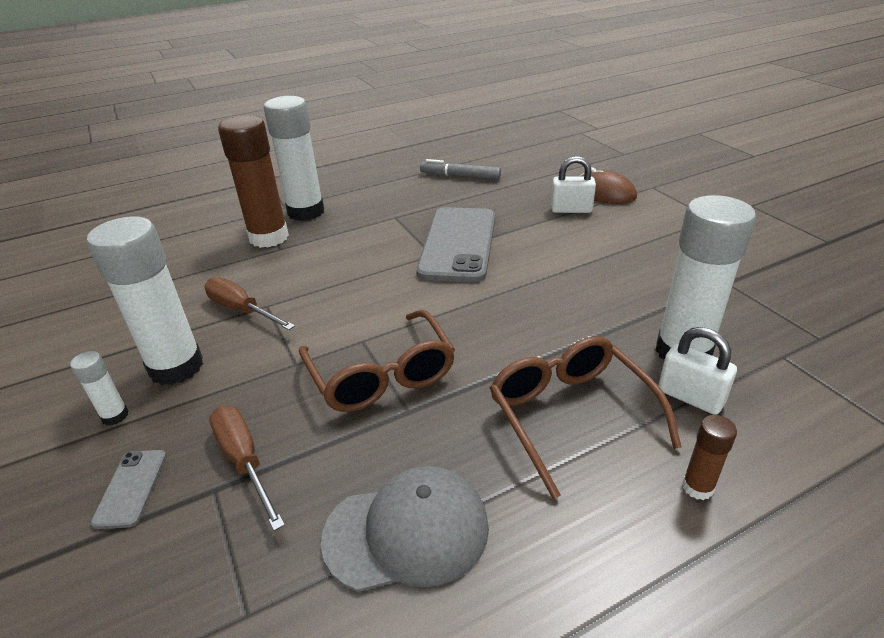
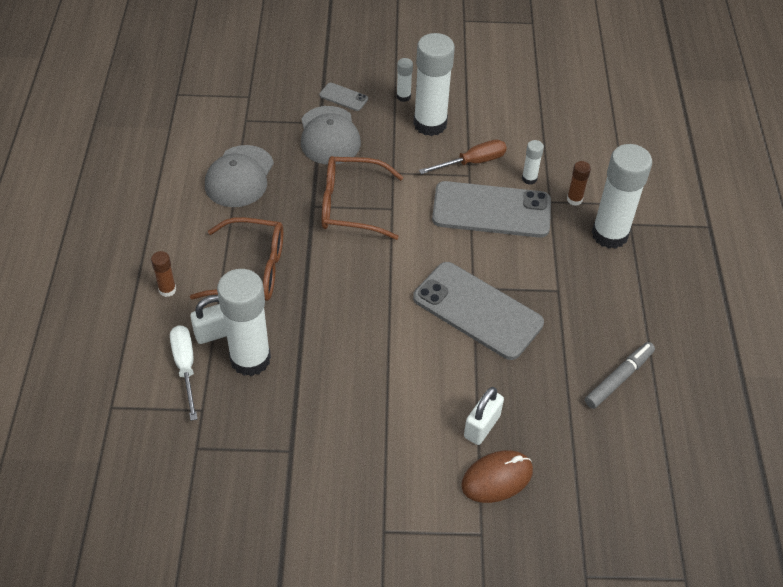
camera: 115 degrees right, 15 degrees up
brown screwdriver [209,405,285,531] -> grey cap [301,106,361,165]
brown glue stick [218,115,289,248] -> brown glue stick [567,161,591,206], size x0.44
none -> white screwdriver [170,325,197,421]
none -> grey phone [432,181,551,238]
none -> white glue stick [522,140,544,185]

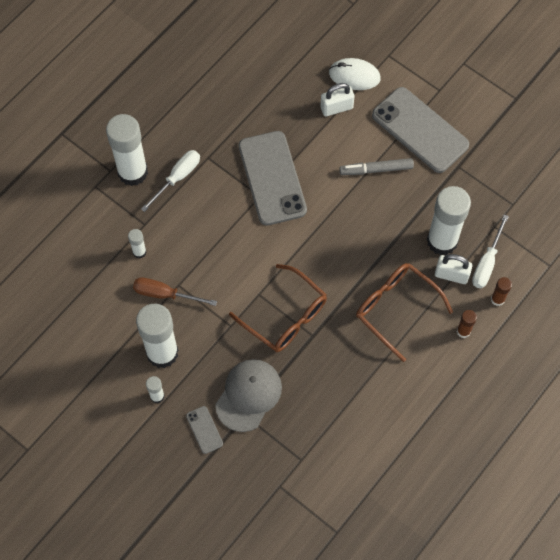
camera: 140 degrees left, 15 degrees up
grey cap [205,145,274,207] -> none
grey phone [432,181,551,238] -> grey phone moved to [372,87,469,173]
brown mouse [461,450,533,503] -> white mouse [329,58,381,90]
brown glue stick [567,161,591,206] -> brown glue stick moved to [491,277,512,306]
grey marker [585,342,655,409] -> grey marker moved to [339,158,414,175]
none -> white screwdriver [141,150,200,212]

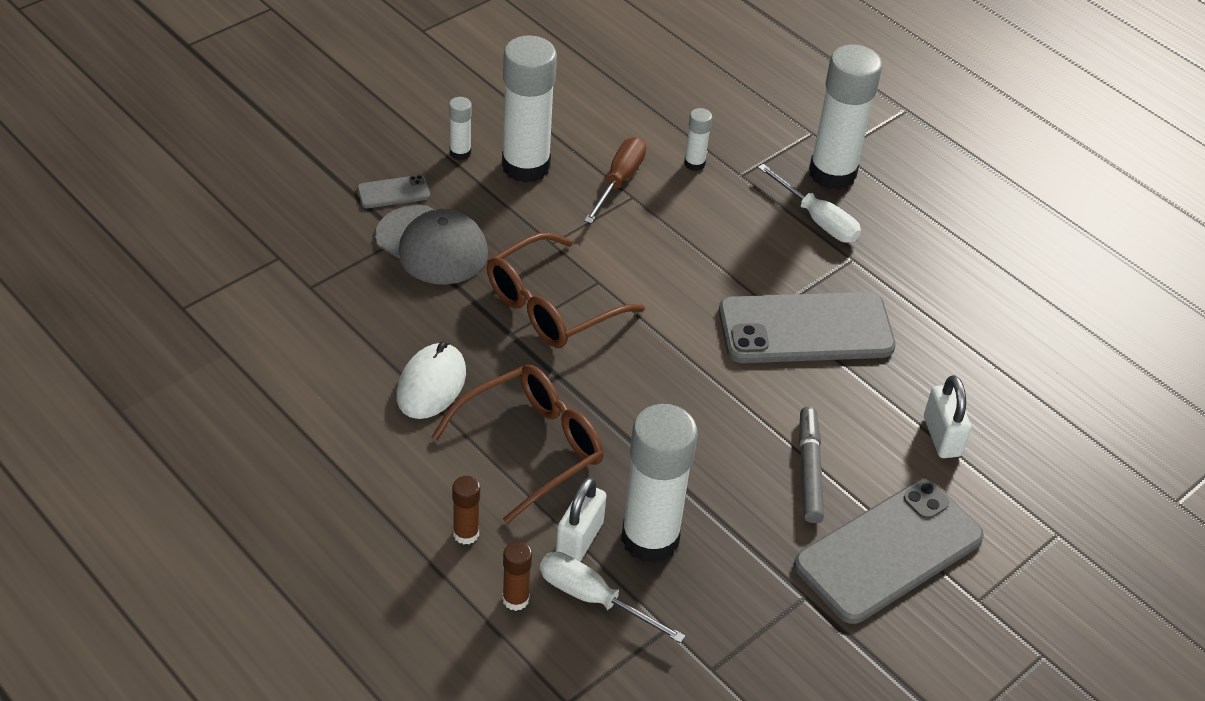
camera: 95 degrees right, 20 degrees down
white mouse [329,58,381,90] -> white mouse moved to [396,342,466,419]

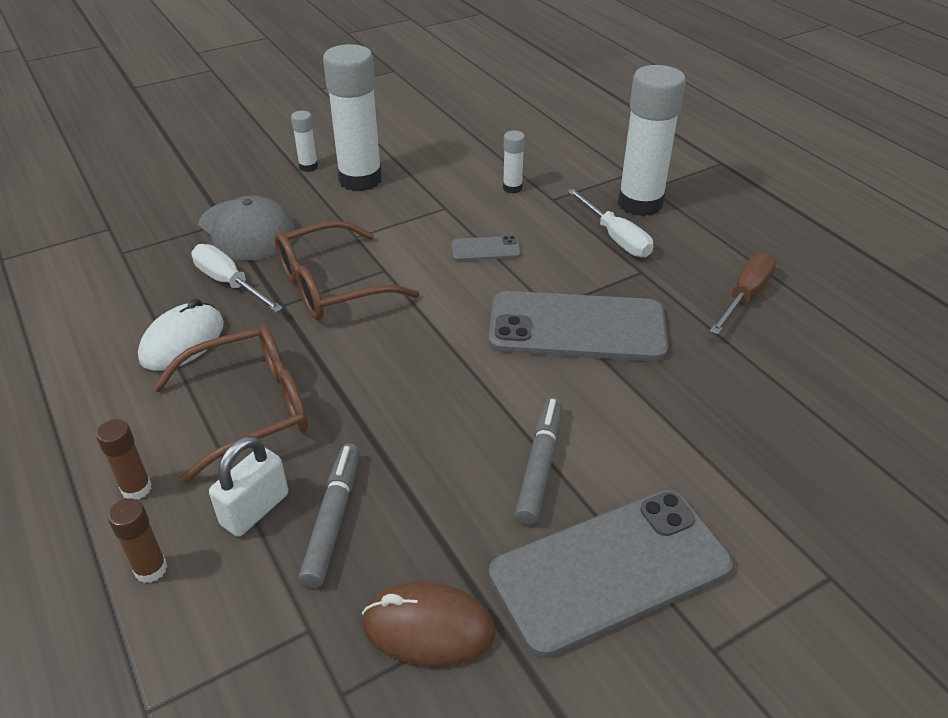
camera: 15 degrees right, 5 degrees down
grey phone [357,175,430,208] -> grey phone moved to [452,236,521,261]
white screwdriver [540,552,685,643] -> white screwdriver moved to [191,244,283,312]
brown screwdriver [584,137,646,224] -> brown screwdriver moved to [710,253,776,335]
white glue stick [621,404,698,563] -> grey marker [299,443,360,588]
white padlock [924,375,971,458] -> none
none -> brown mouse [362,581,495,667]

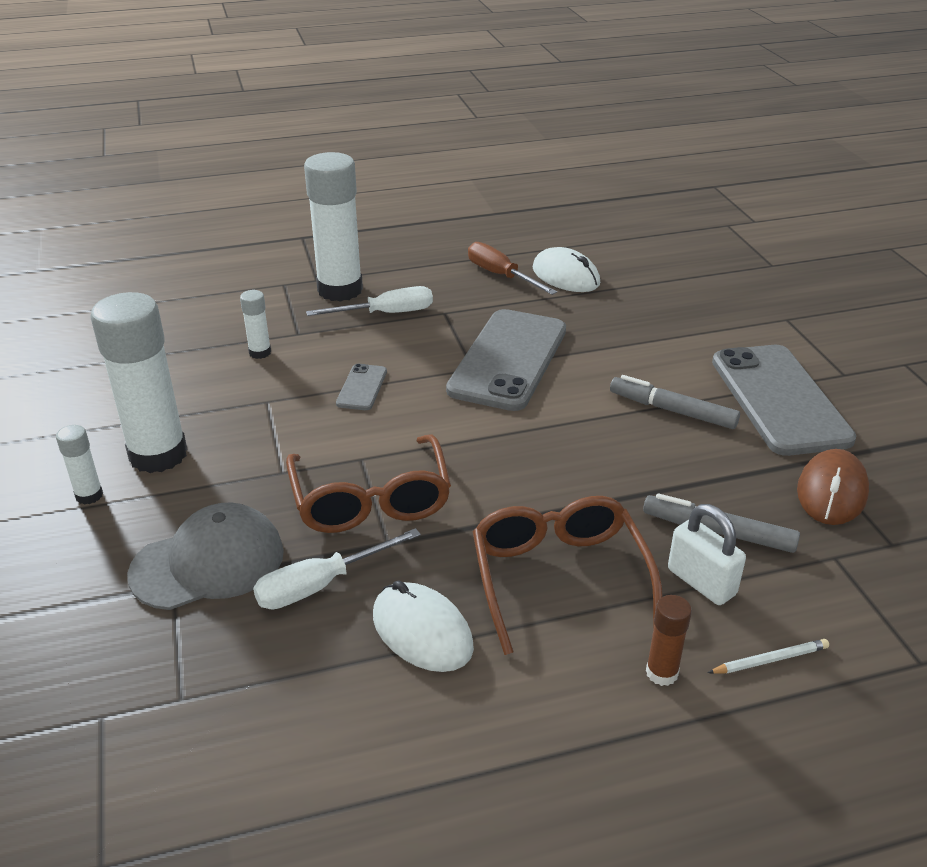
camera: 75 degrees left, 5 degrees down
brown glue stick [108,498,168,583] -> white pencil [708,639,829,674]
none -> white mouse [532,247,600,292]

